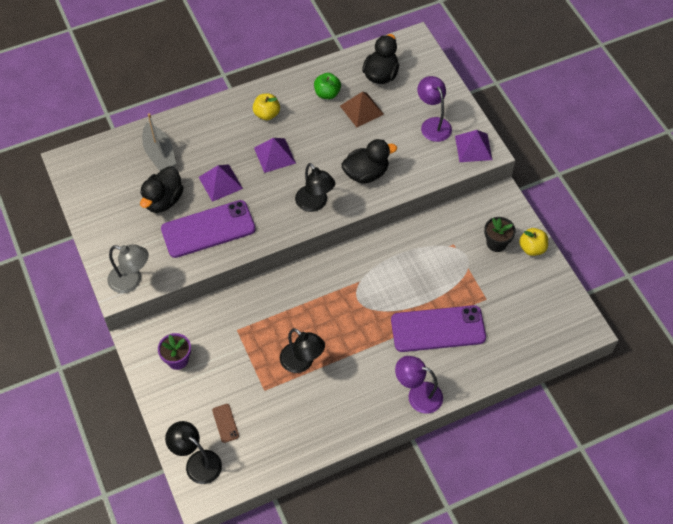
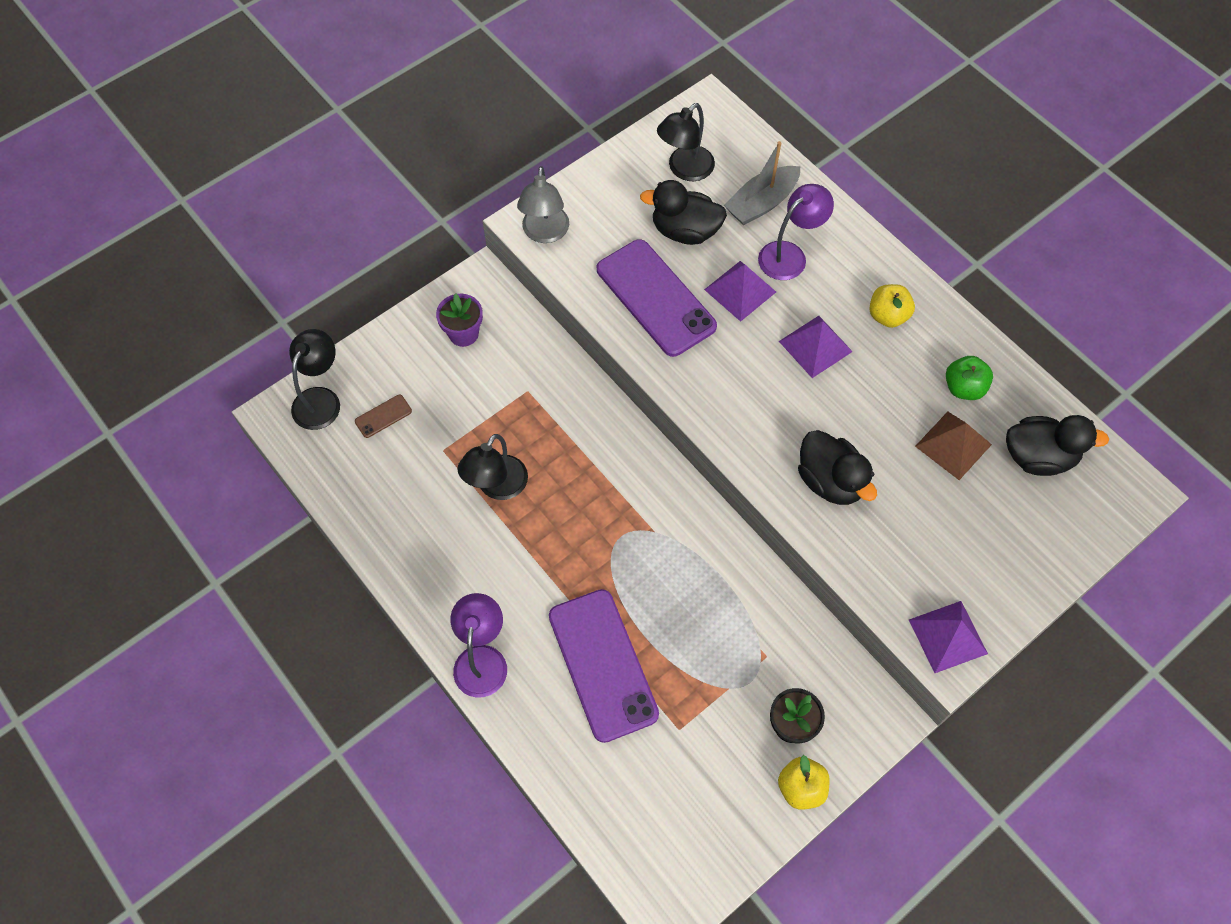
camera: 75 degrees right, 5 degrees up
black lamp [295,163,335,212] -> black lamp moved to [657,103,715,181]
purple lamp [417,76,452,142] -> purple lamp moved to [758,184,834,280]

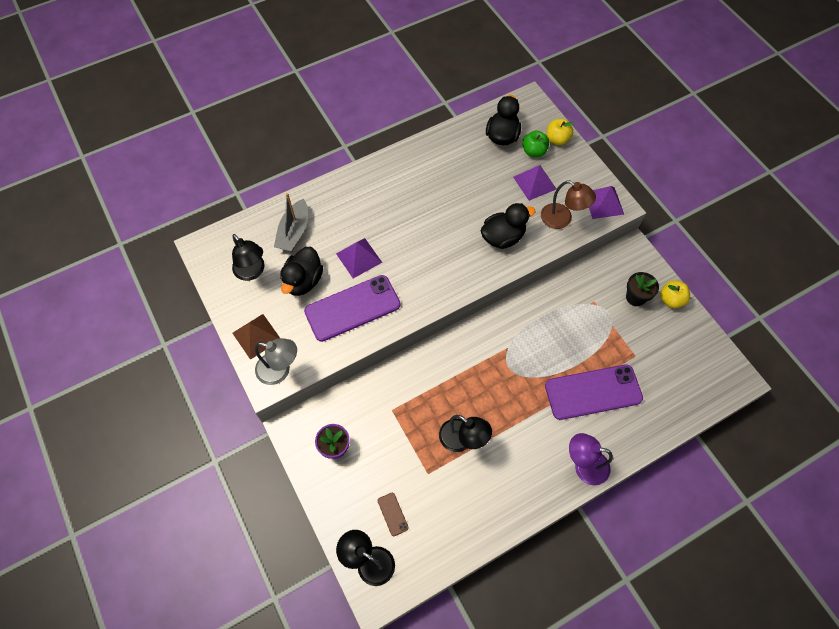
camera: 80 degrees left, 0 degrees up
grey boat [724,141,800,225] -> grey boat turned 45 degrees clockwise [274,193,308,252]
purple lamp [758,184,834,280] -> none
purple pyramid [779,316,853,378] -> purple pyramid moved to [513,165,556,201]
yellow apple [869,284,915,328] -> yellow apple moved to [547,119,574,145]
brown pyramid [915,412,992,480] -> brown pyramid moved to [233,314,280,360]
green apple [946,356,993,400] -> green apple moved to [522,130,549,157]
none -> brown lamp [541,180,596,229]

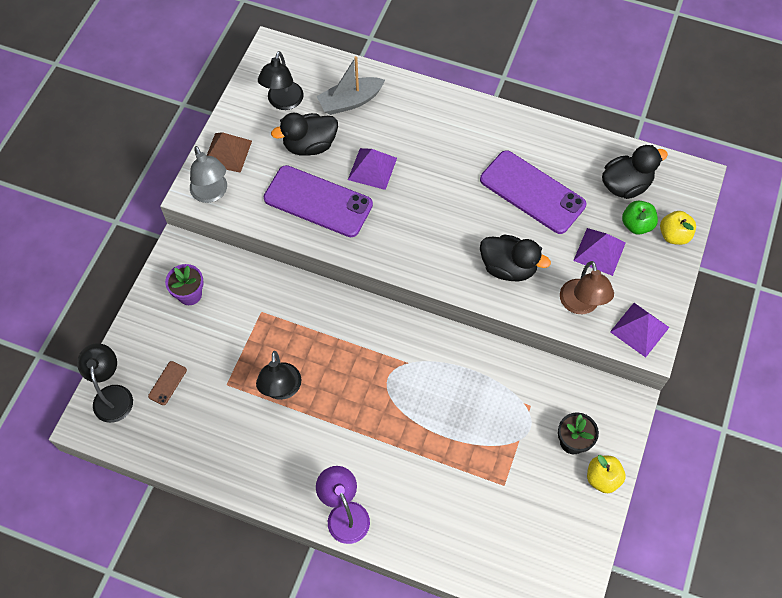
camera: 50 degrees right, 0 degrees up
purple phone [545,364,643,420] -> purple phone moved to [480,150,586,234]

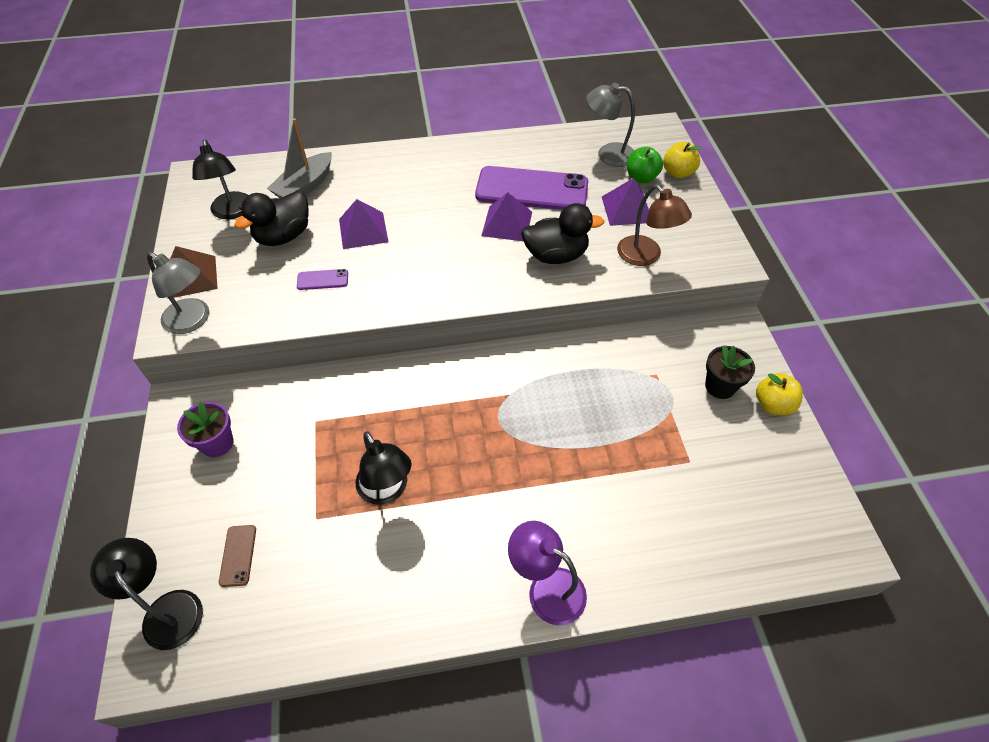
camera: 30 degrees left, 10 degrees down
purple phone [264,165,373,237] -> purple phone [297,269,348,290], size x0.41
black duck [602,145,668,199] -> grey lamp [587,83,635,167]
purple pyramid [610,303,670,358] -> purple pyramid moved to [481,192,532,241]

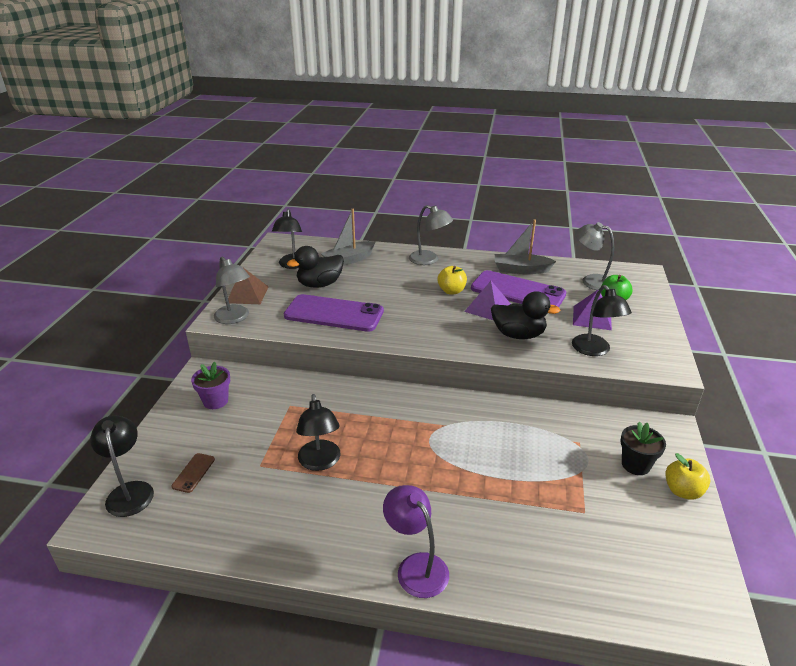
camera: 20 degrees right, 20 degrees down
purple phone [297,269,348,290] -> purple phone [284,294,384,332], size x2.46
purple pyramid [339,199,389,249] -> none
brown lamp [617,185,692,266] -> black lamp [572,285,632,356]
yellow apple [663,142,702,178] -> yellow apple moved to [438,266,467,294]
none -> grey lamp [409,205,453,265]
none -> grey boat [495,219,556,274]

